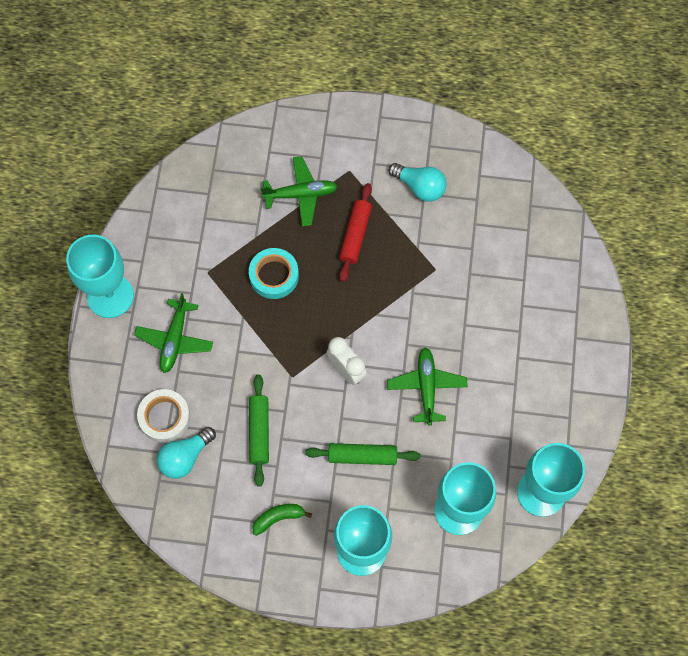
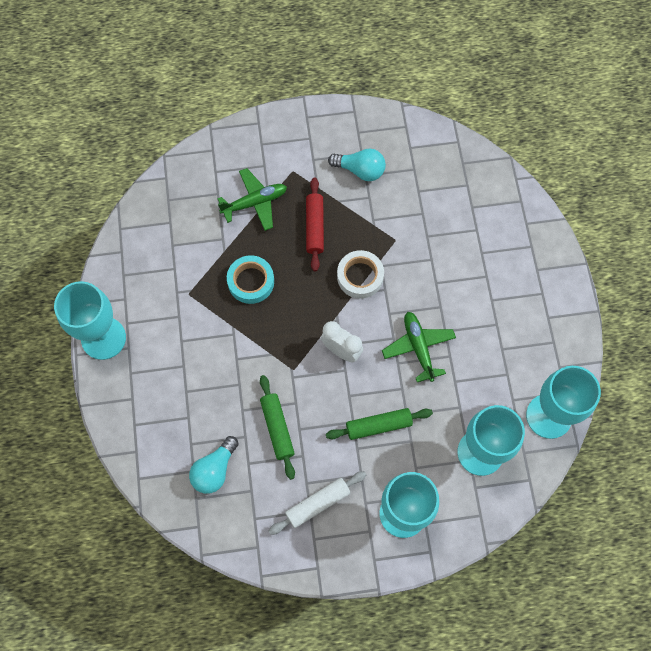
camera: 15 degrees left, 0 degrees up
green plane [134,293,213,373] -> none
white tape [137,389,190,443] -> white tape moved to [337,250,384,299]
green banana [252,504,312,536] -> white rolling pin [269,471,366,535]

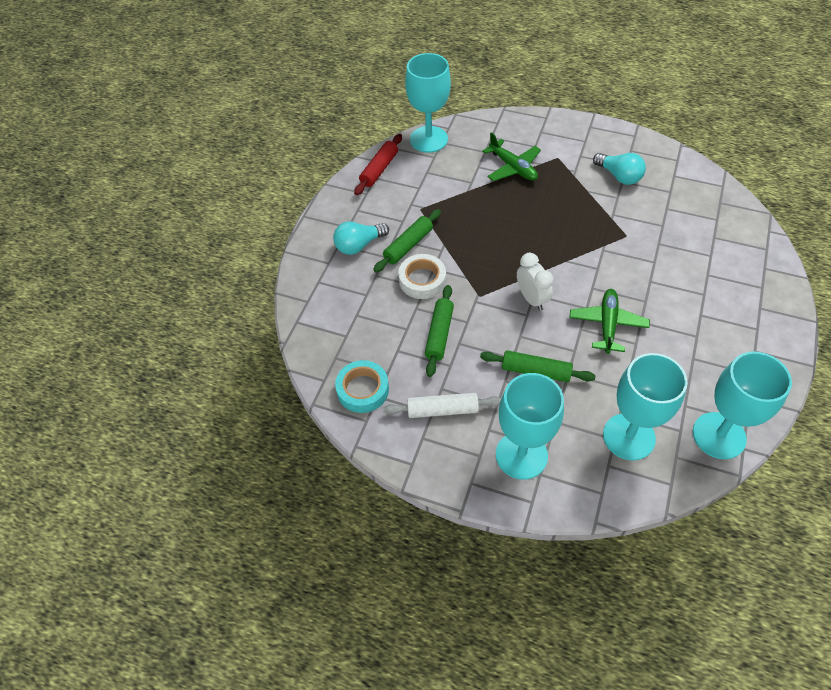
camera: 30 degrees right, 15 degrees down
turquoise goblet [54,281,126,360] -> turquoise goblet moved to [405,53,451,153]
turquoise light bulb [189,436,239,494] -> turquoise light bulb moved to [333,221,389,255]
green plane [217,168,287,231] -> green plane turned 45 degrees clockwise [482,132,541,181]
turquoise tape [227,255,274,304] -> turquoise tape moved to [335,360,389,413]
red rolling pin [306,177,324,272] -> red rolling pin moved to [354,134,402,195]
white tape [337,250,384,299] -> white tape moved to [398,254,446,299]
none -> green rolling pin [373,209,441,272]

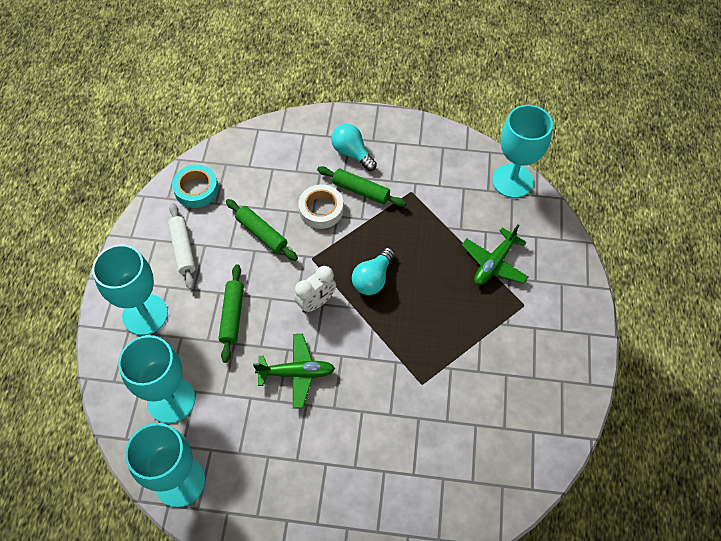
camera: 75 degrees right, 5 degrees up
red rolling pin [354,134,402,195] -> none
green rolling pin [425,285,454,377] -> green rolling pin turned 45 degrees clockwise [226,199,298,261]
turquoise light bulb [593,153,646,185] -> turquoise light bulb moved to [352,248,395,295]

